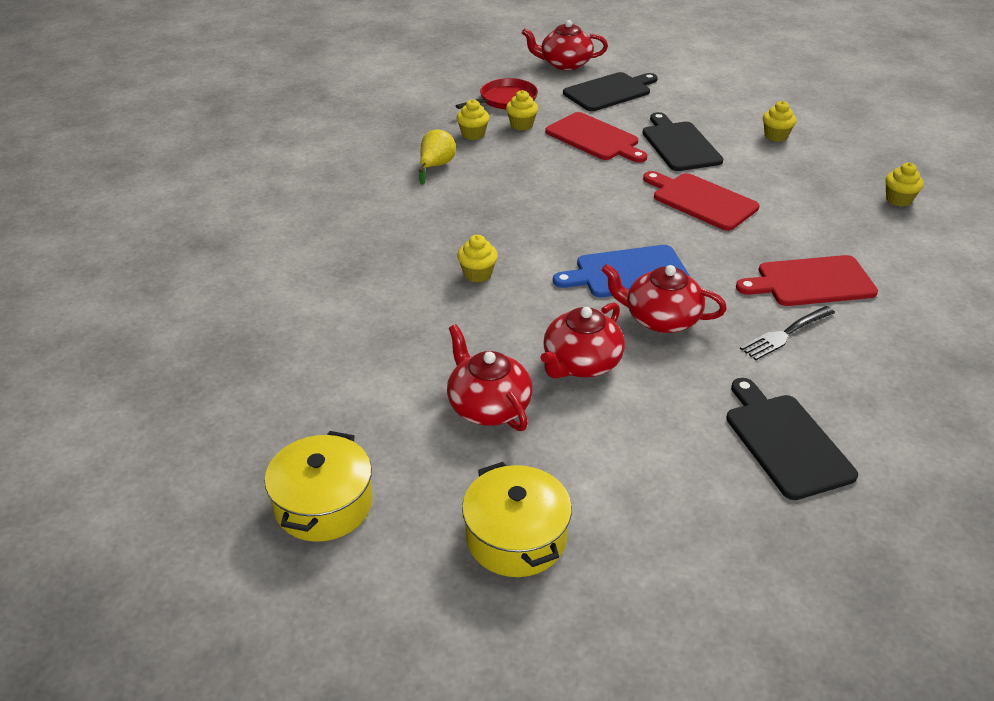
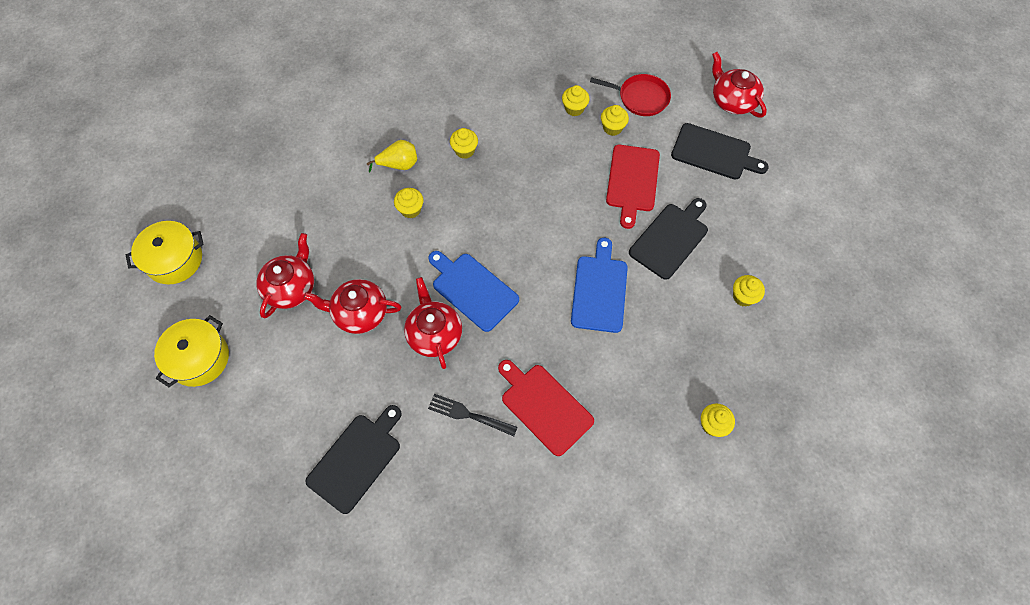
camera: 55 degrees right, 25 degrees up
yellow pear [419,129,456,185] -> yellow pear moved to [367,140,417,173]
red cutting board [643,171,759,231] -> blue cutting board [571,238,628,333]
none -> yellow cupcake [450,128,478,159]

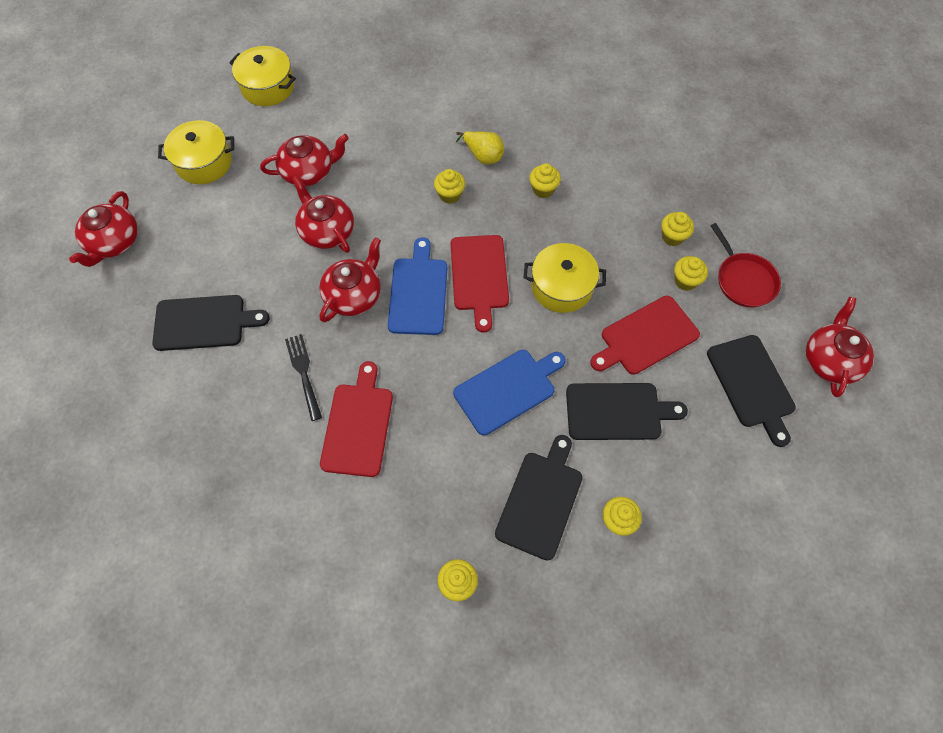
camera: 50 degrees right, 0 degrees up
none -> red teapot [69,191,138,267]
none -> red cutting board [451,235,509,333]
none -> black cutting board [495,435,582,561]
none -> yellow pot [524,243,606,313]

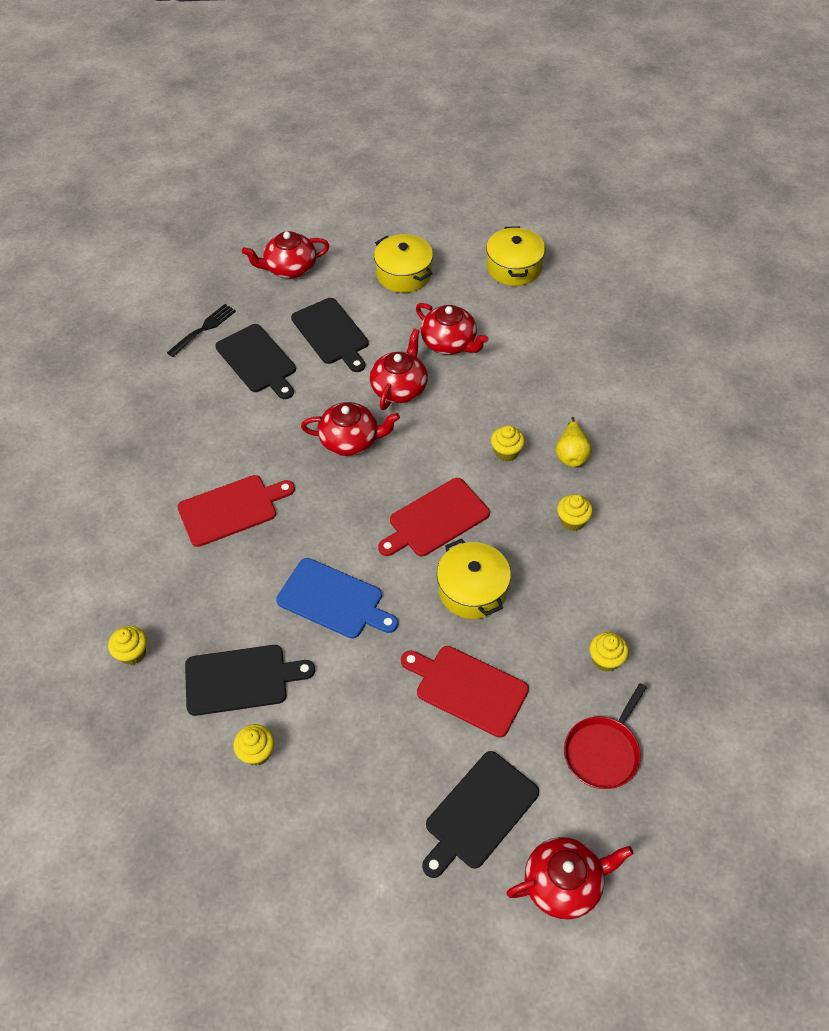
camera: 60 degrees right, 10 degrees down
black fork [285,334,322,421] -> black fork moved to [167,304,236,357]
blue cutting board [388,237,447,335] -> none
black cutting board [566,383,688,440] -> black cutting board moved to [291,298,369,372]
yellow cupcake [674,256,708,291] -> none

